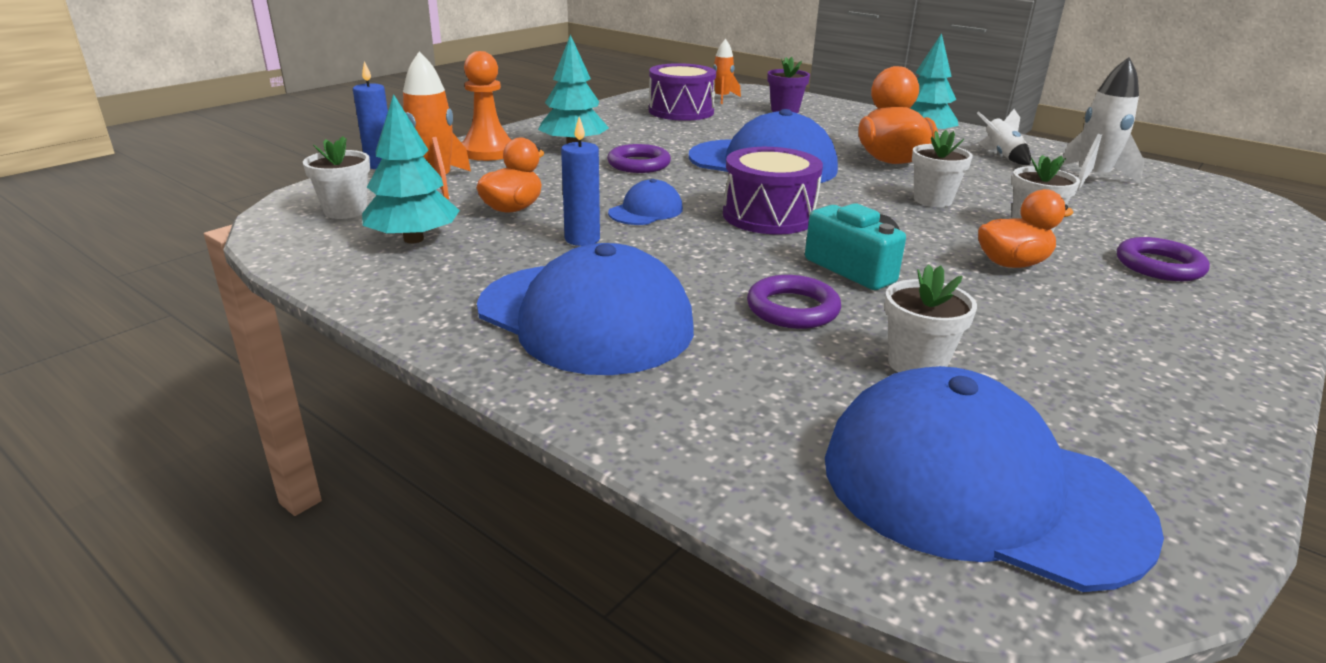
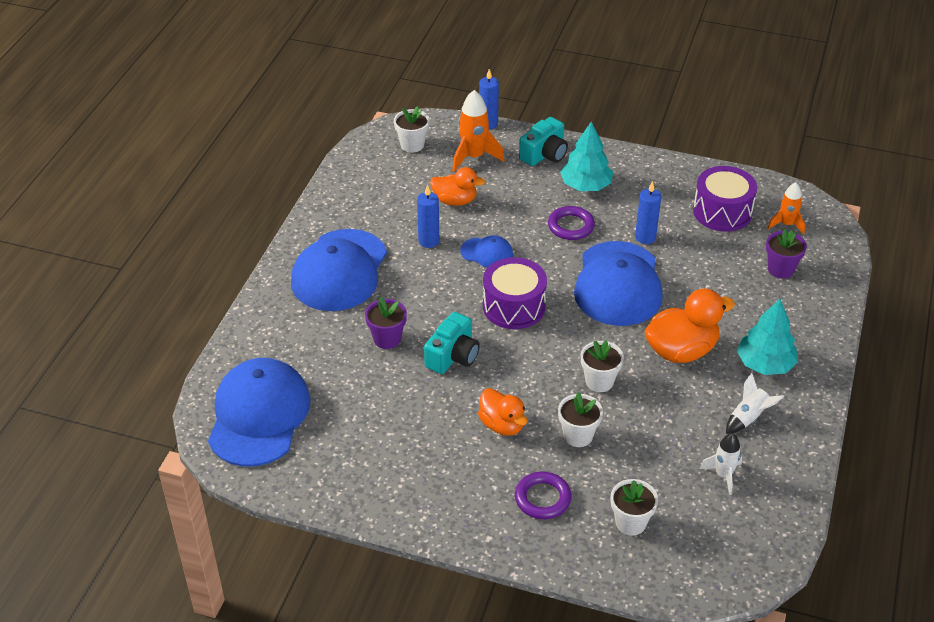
camera: 70 degrees right, 15 degrees up
turquoise tree [362,94,460,244] -> none
orange pawn [461,51,512,161] -> turquoise camera [519,117,568,166]
purple ring [747,275,841,329] -> purple flower pot [365,297,407,349]
white flower pot [884,264,977,372] -> white flower pot moved to [611,479,658,536]
white rocket [1062,57,1145,190] -> white rocket [700,433,742,495], size x0.63
none -> blue candle [635,181,661,244]

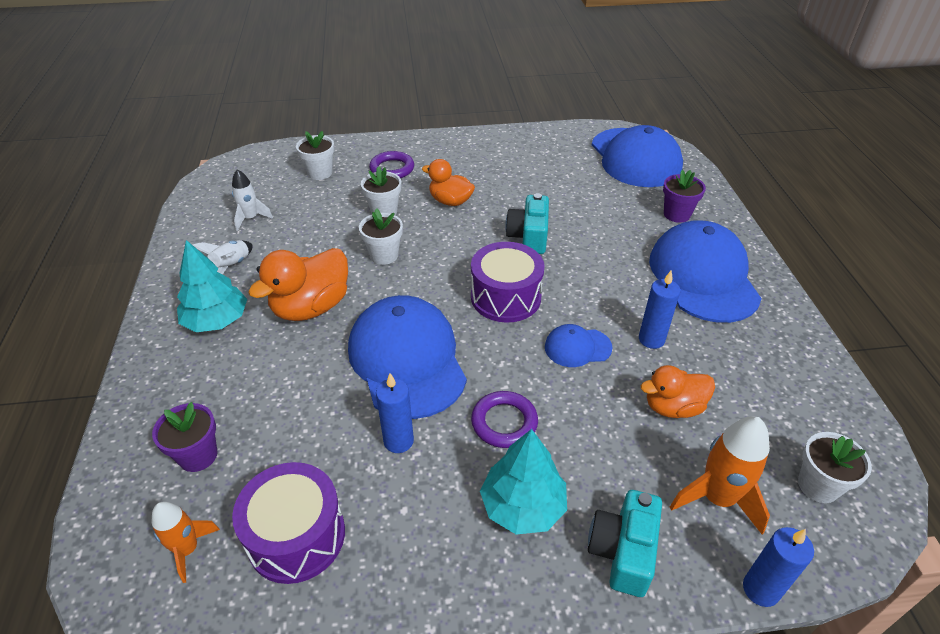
camera: 155 degrees right, 0 degrees up
purple flower pot [365,297,407,349] -> purple flower pot moved to [663,170,706,223]

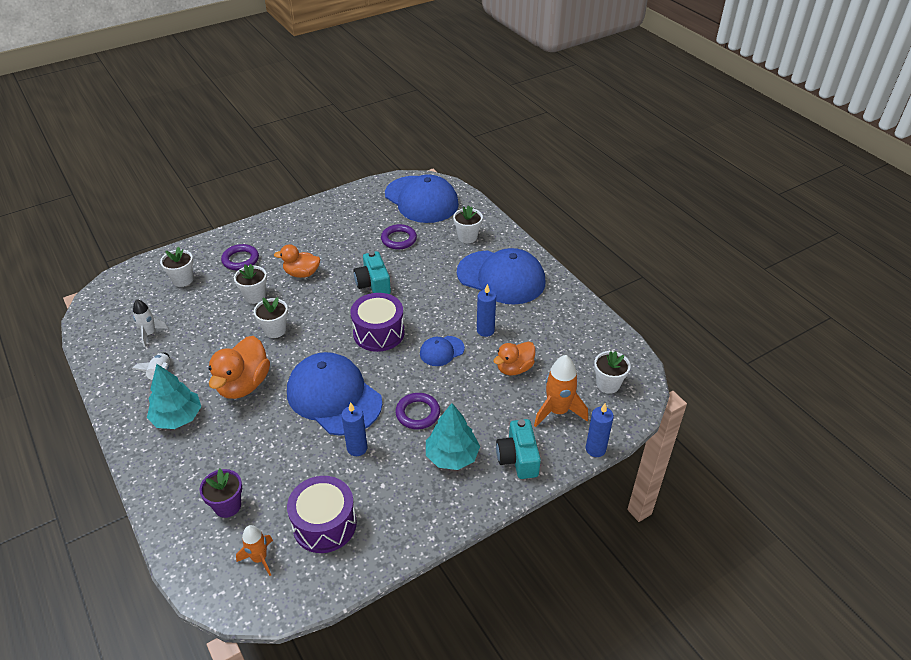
camera: 25 degrees left, 0 degrees up
blue cap [649,221,762,323] -> blue cap turned 150 degrees clockwise [457,248,545,305]
purple flower pot [663,170,706,223] -> white flower pot [453,205,483,243]
none -> purple ring [381,224,417,249]

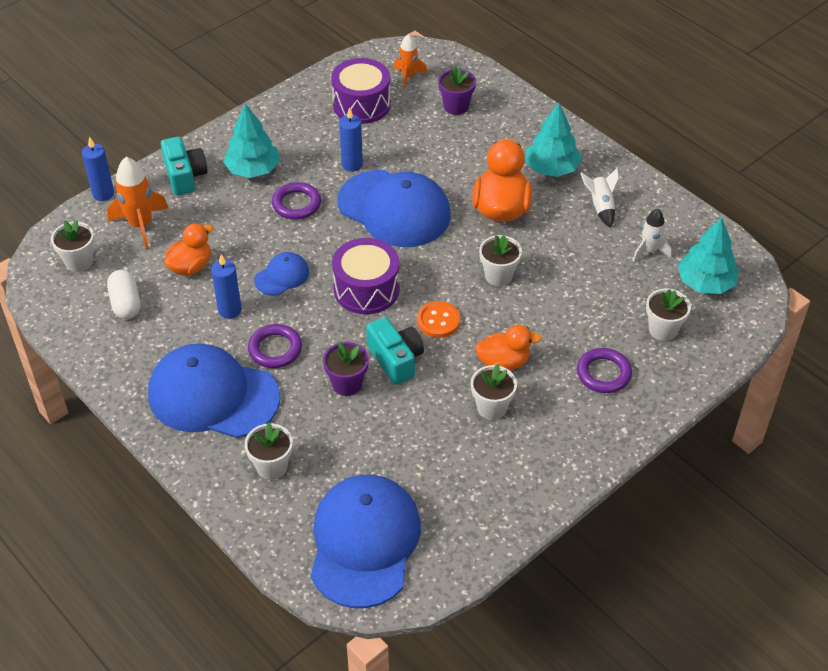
camera: 170 degrees right, 5 degrees up
white flower pot [234,264,267,304] -> white flower pot moved to [471,364,517,420]
purple ring [381,224,417,249] -> purple ring moved to [248,324,302,368]
blue cap [385,174,459,223] -> blue cap turned 60 degrees clockwise [311,475,421,608]
none -> white capsule [107,270,141,319]
none -> purple flower pot [323,342,369,396]
none -> orange button [417,301,460,338]
none -> turquoise tree [677,218,739,294]

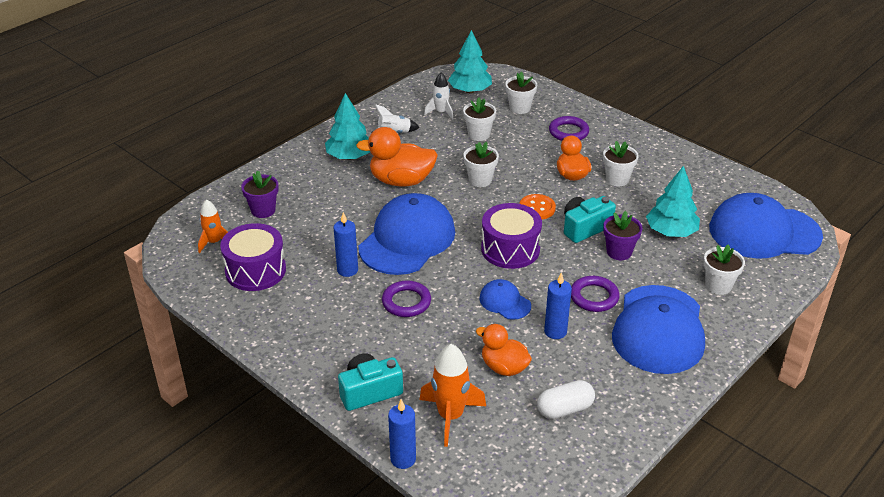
camera: 95 degrees left, 10 degrees down
white flower pot [51,220,94,272] -> white flower pot moved to [463,97,496,141]
turquoise tree [223,104,280,178] -> turquoise tree moved to [646,166,700,237]

